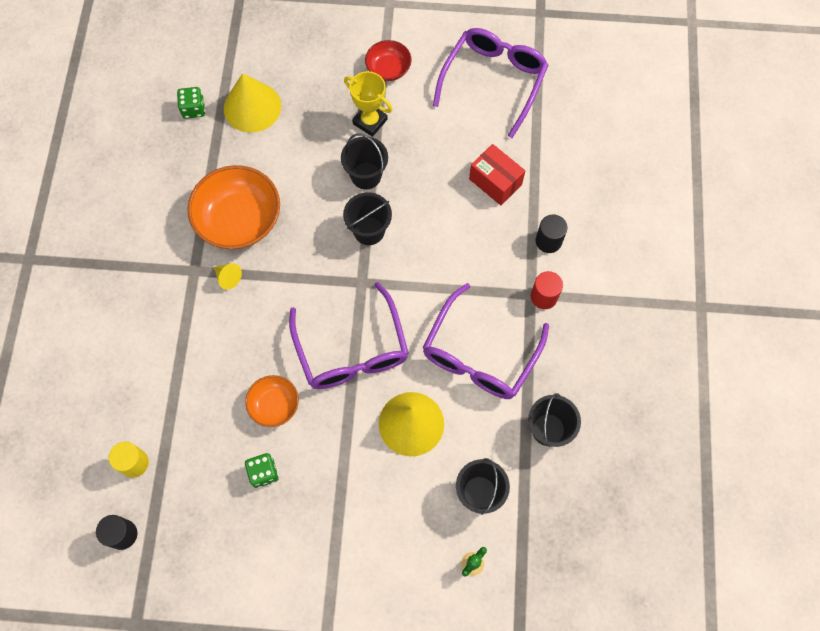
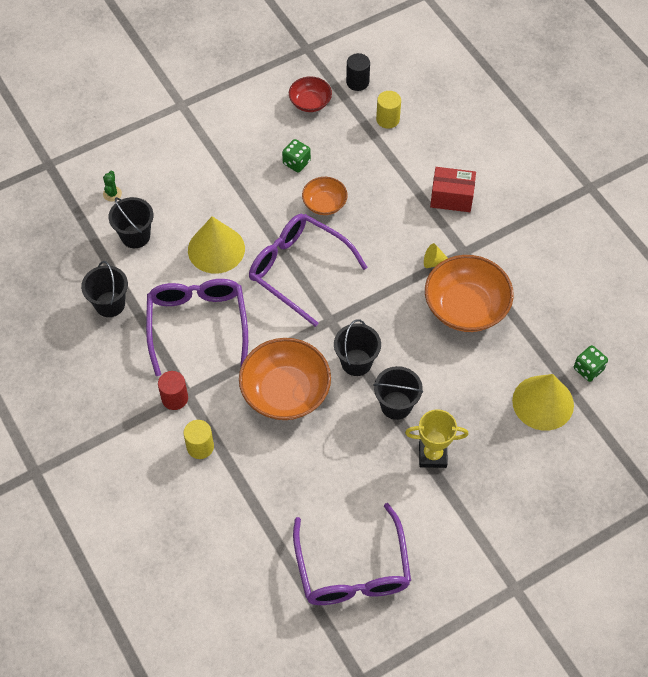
camera: 145 degrees right, 10 degrees down
red bowl [365,40,411,81] -> red bowl moved to [289,76,332,112]
red box [469,144,525,205] -> red box moved to [430,167,476,212]
black cylinder [536,214,567,253] -> yellow cylinder [183,420,214,459]
none -> orange bowl [239,338,331,420]

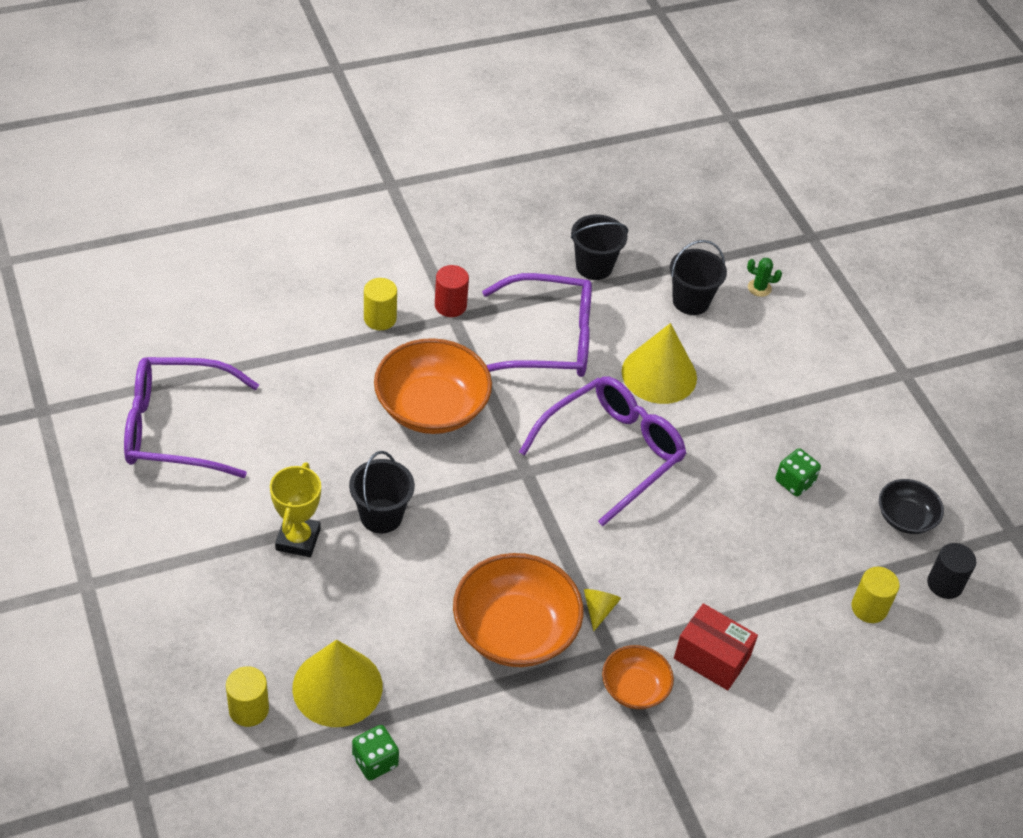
camera: 95 degrees right, 10 degrees down
red bowl [289,76,332,112] -> black bowl [879,479,944,534]
orange bowl [302,177,348,215] -> orange bowl moved to [602,645,674,709]
black bucket [334,320,381,376] -> none
red box [430,167,476,212] -> red box turned 75 degrees counterclockwise [674,603,758,690]
none -> yellow cylinder [226,666,269,727]

